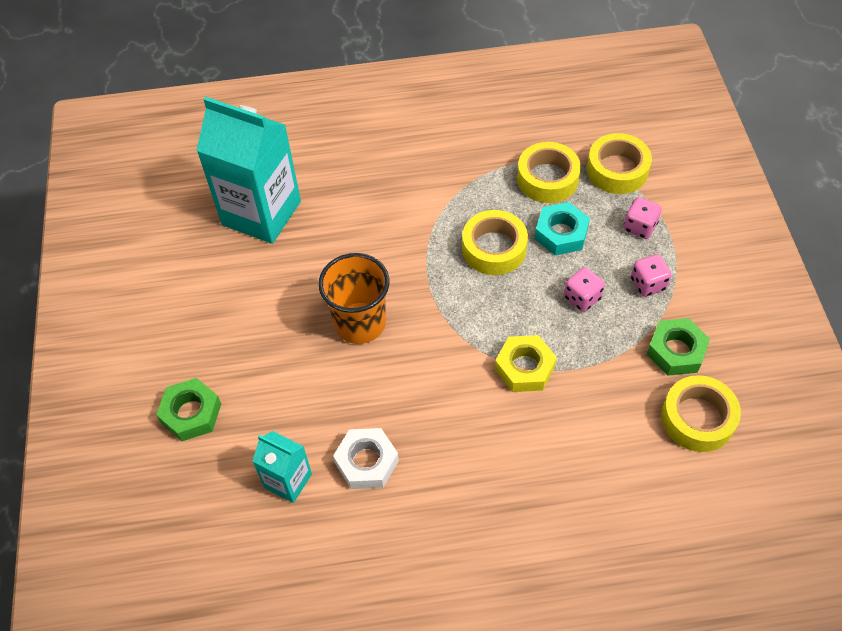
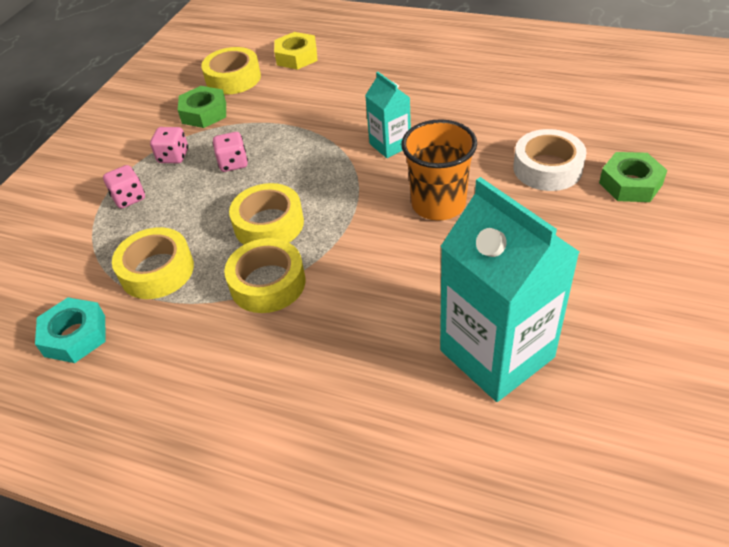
camera: 150 degrees left, 10 degrees down
turquoise carton [252,431,312,503] -> turquoise carton moved to [365,72,411,158]
white nut [333,428,399,489] -> none
yellow nut [495,335,557,392] -> yellow nut moved to [274,32,318,70]
turquoise nut [535,202,590,255] -> turquoise nut moved to [35,297,106,363]
yellow tape [587,133,652,194] -> yellow tape moved to [224,238,306,313]
none -> white tape [513,129,587,191]

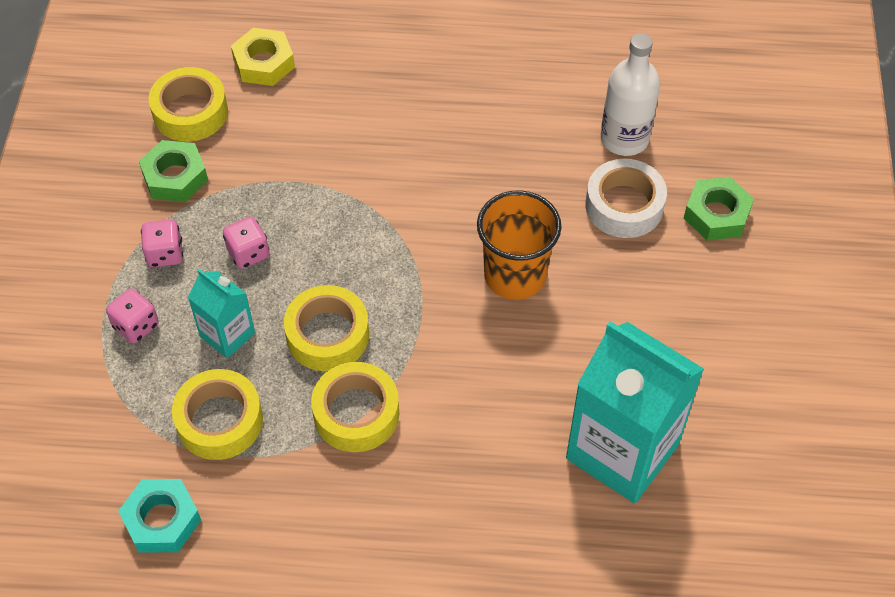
camera: 20 degrees left, 10 degrees up
turquoise carton [365,72,411,158] -> turquoise carton moved to [188,269,255,358]
none -> white bottle [601,33,660,156]

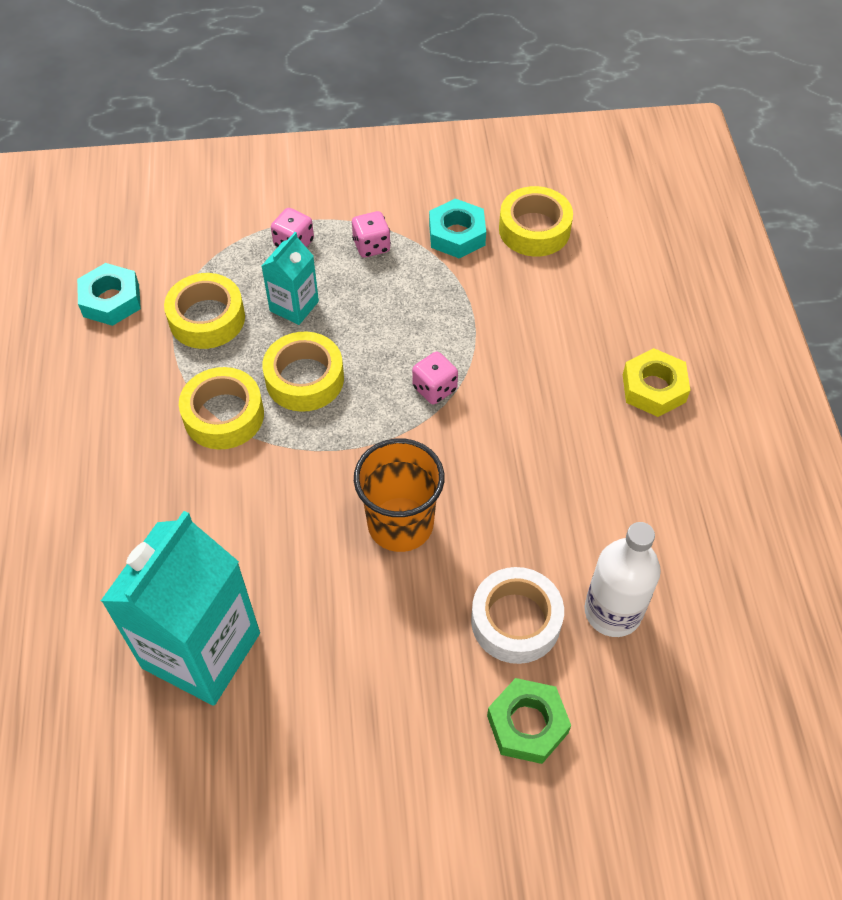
camera: 80 degrees right, 0 degrees up
green nut [139,140,208,202] -> turquoise nut [429,198,486,258]
pink dice [223,217,269,269] -> pink dice moved to [412,352,458,404]
yellow nut [231,28,295,86] -> yellow nut moved to [623,348,690,417]

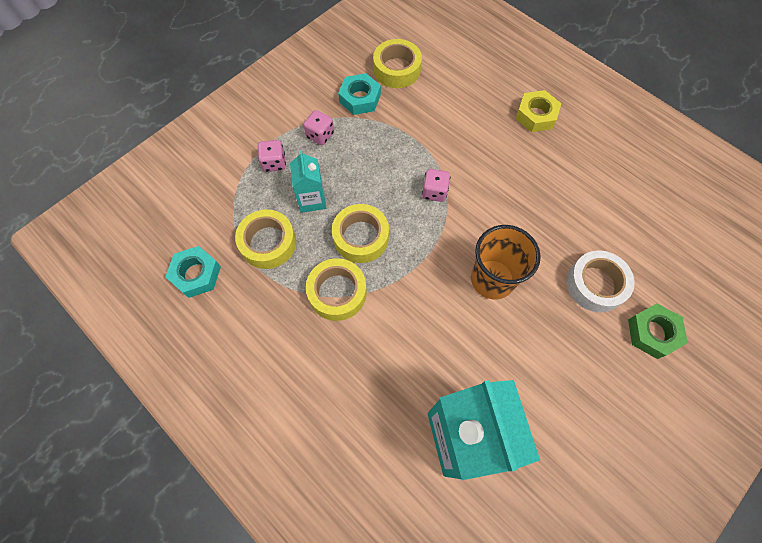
camera: 40 degrees left, 10 degrees up
white bottle [585,522,661,637] -> none

